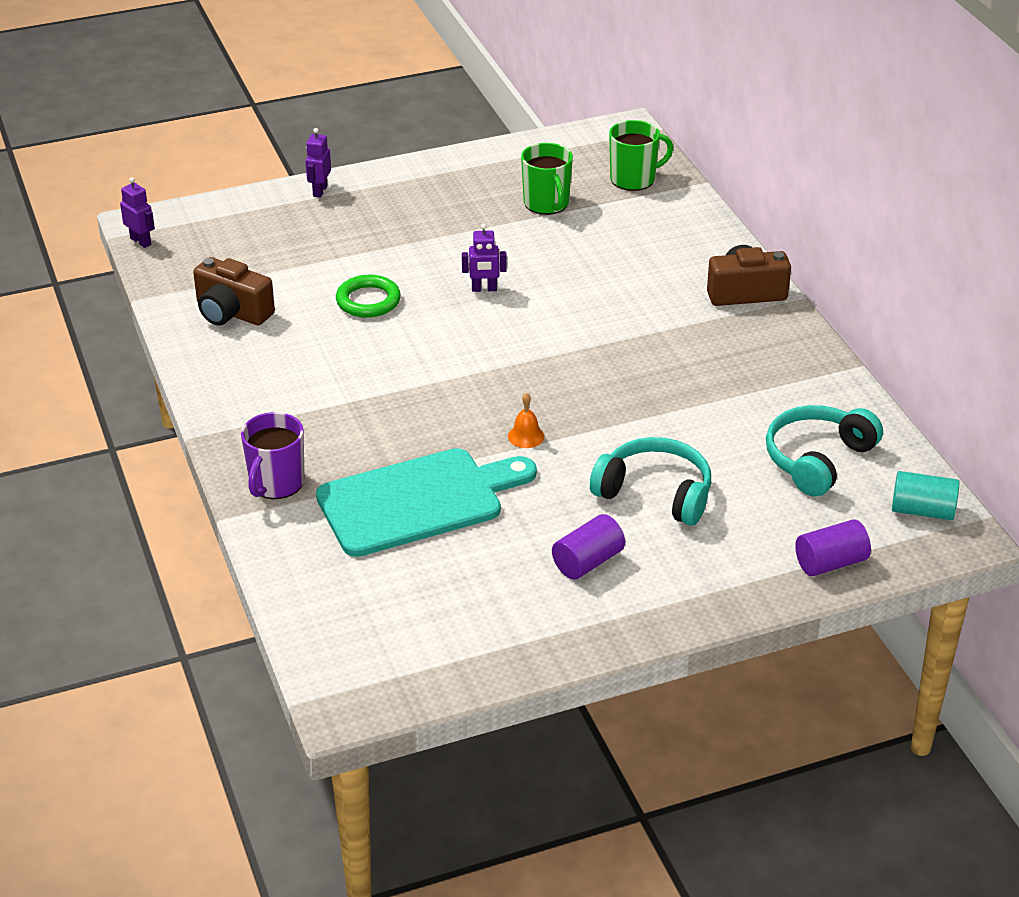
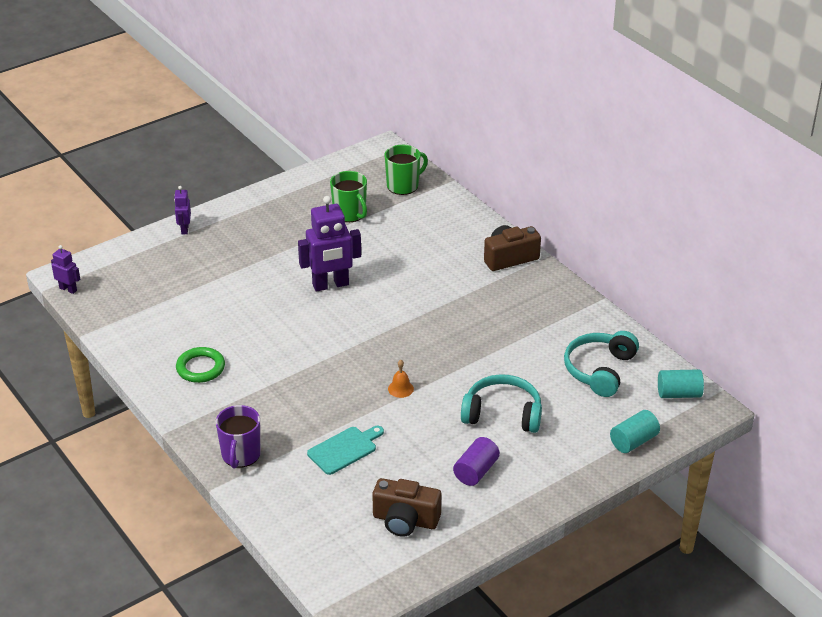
camera: 15 degrees left, 0 degrees up
brown camera [193,257,275,325] -> brown camera moved to [372,478,441,537]
turquoise cutting board [316,448,537,557] -> turquoise cutting board [307,426,384,475], size x0.52
green ring [336,275,401,318] -> green ring moved to [176,347,225,383]
purple robot [462,223,507,292] -> purple robot [298,196,361,291], size x1.96
purple cylinder [795,519,871,576] -> turquoise cylinder [610,410,660,453]

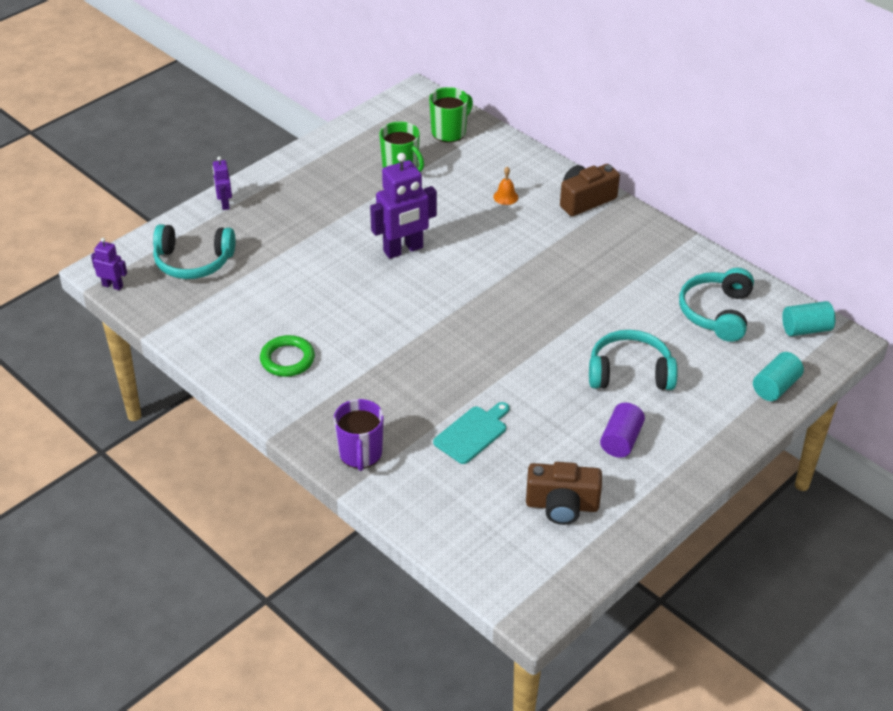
camera: 10 degrees left, 5 degrees up
orange bell [388,360,414,398] -> orange bell moved to [493,167,518,205]
none -> turquoise headphones [153,224,235,279]

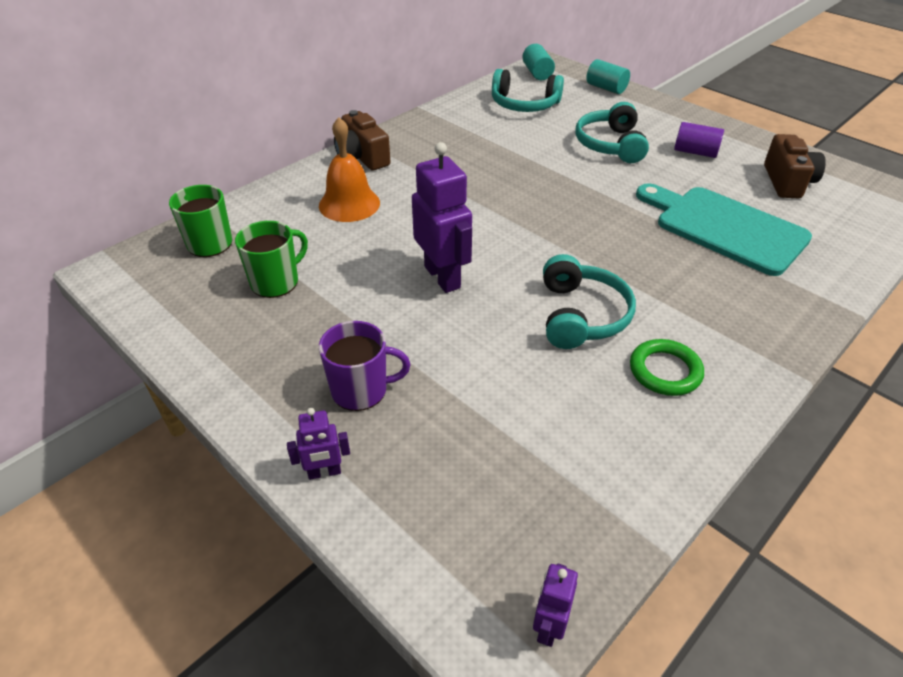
camera: 90 degrees left, 0 degrees up
turquoise headphones [153,224,235,279] -> turquoise headphones moved to [543,254,636,349]
purple mug [334,399,384,471] -> purple mug moved to [319,321,410,411]
turquoise cutting board [433,402,509,464] -> turquoise cutting board [636,183,812,276], size x1.91
orange bell [493,167,518,205] -> orange bell [319,117,380,222], size x2.14

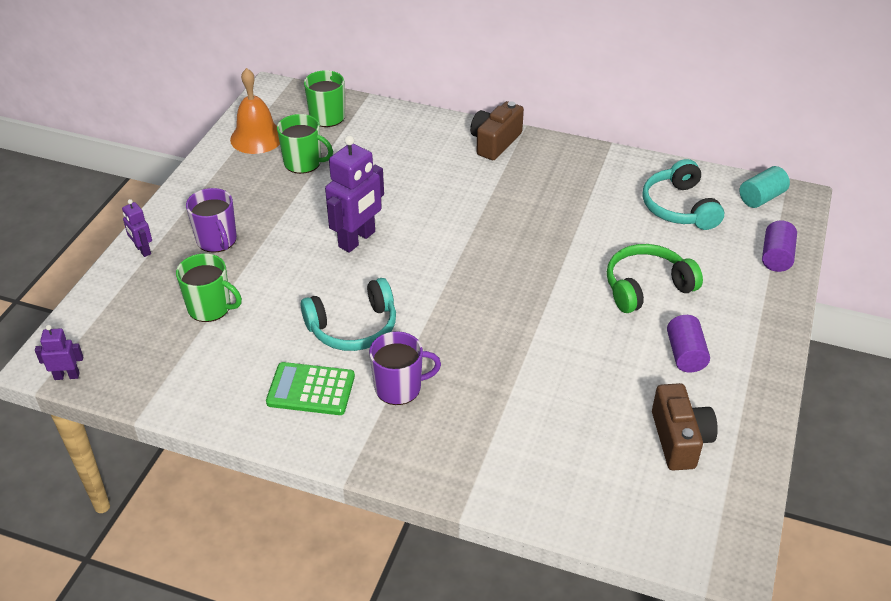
camera: 65 degrees right, 0 degrees up
orange bell [319,117,380,222] -> orange bell moved to [230,68,280,154]
turquoise headphones [575,102,649,163] -> green headphones [607,244,703,313]
turquoise cylinder [586,59,630,94] -> purple cylinder [762,221,797,272]
green ring [630,339,704,396] -> green calculator [266,362,355,415]
turquoise cutting board [636,183,812,276] -> none
brown camera [764,134,826,198] -> brown camera turned 75 degrees counterclockwise [652,383,718,471]
none -> green mug [176,253,242,322]
none -> purple mug [369,331,441,405]

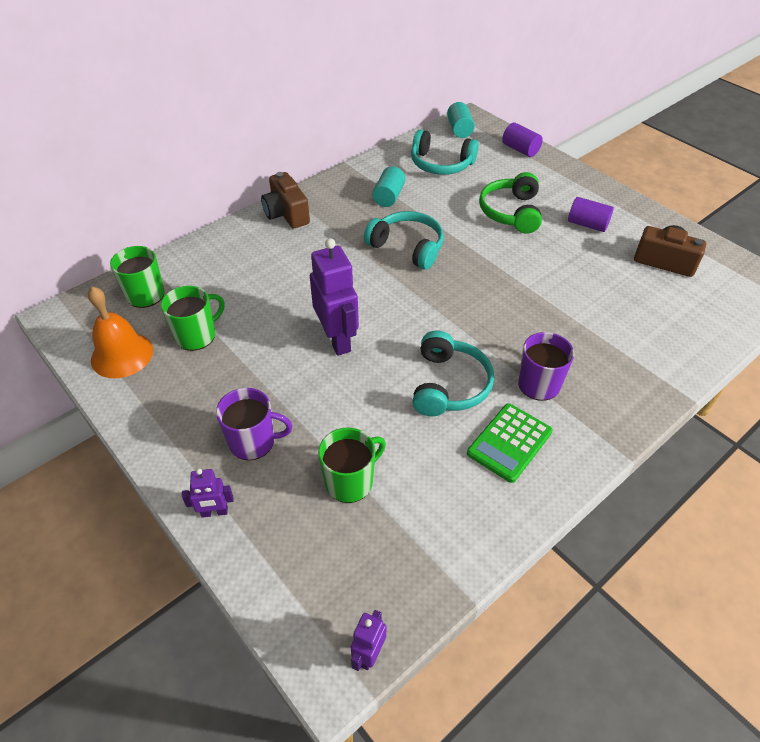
camera: 60 degrees left, 5 degrees up
none -> turquoise headphones [364,211,444,270]
none -> turquoise cylinder [372,166,405,207]

